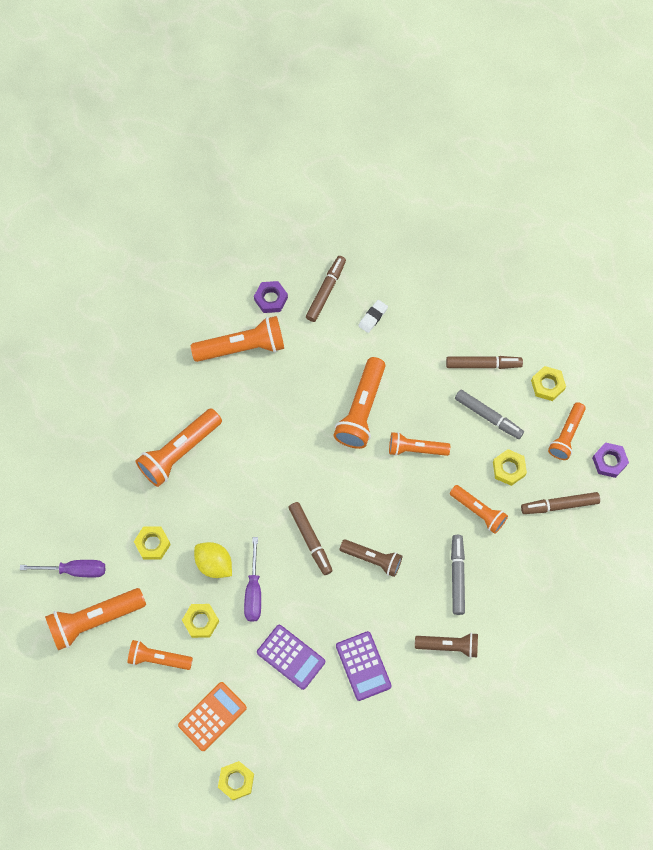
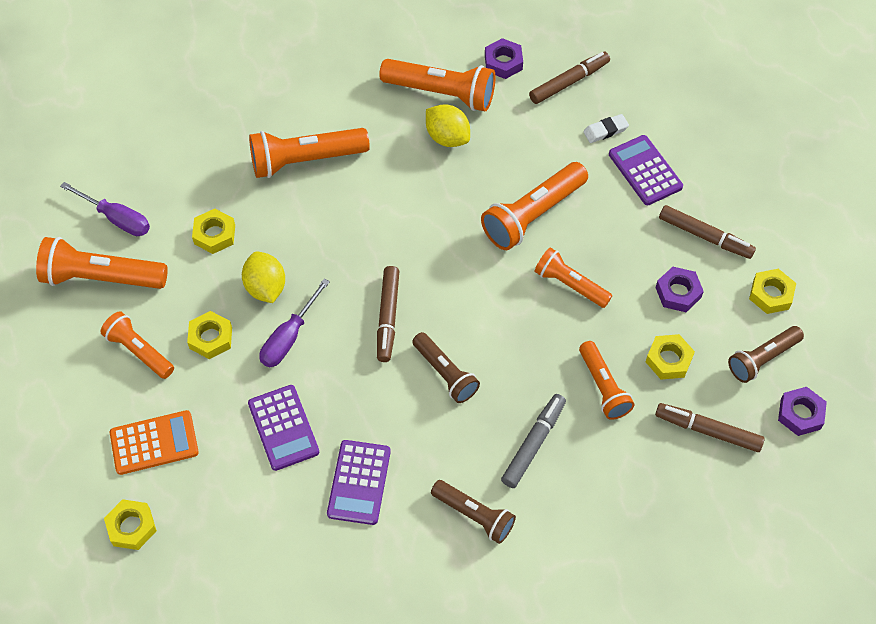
camera: 30 degrees right, 10 degrees down
grey marker [455,390,524,439] -> purple nut [656,267,704,312]
orange flashlight [548,402,586,460] -> brown flashlight [728,326,804,383]
none -> yellow lemon [426,104,470,147]
none -> purple calculator [609,135,683,205]

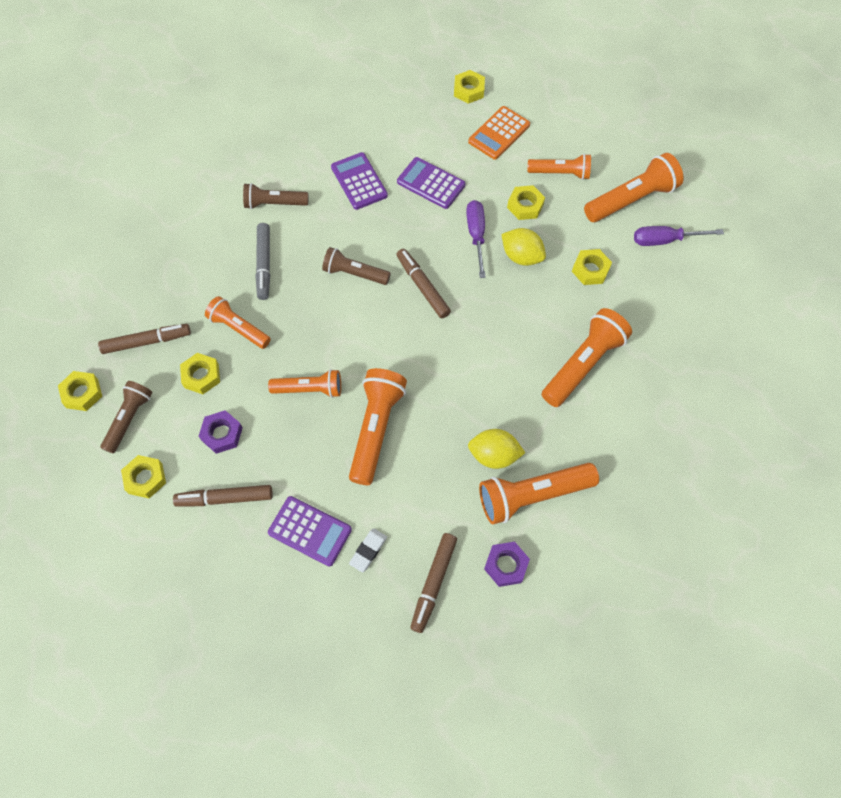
camera: 145 degrees right, 5 degrees up
purple nut [778,387,827,436] -> yellow nut [58,371,102,411]

